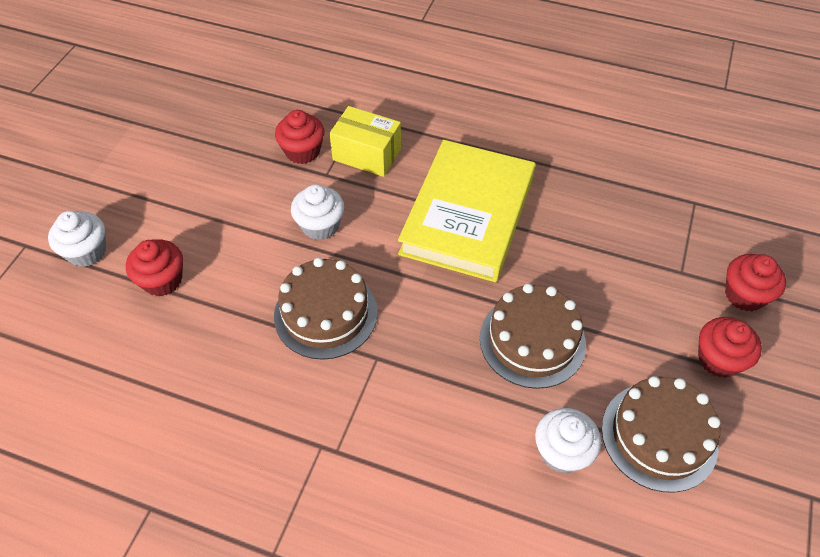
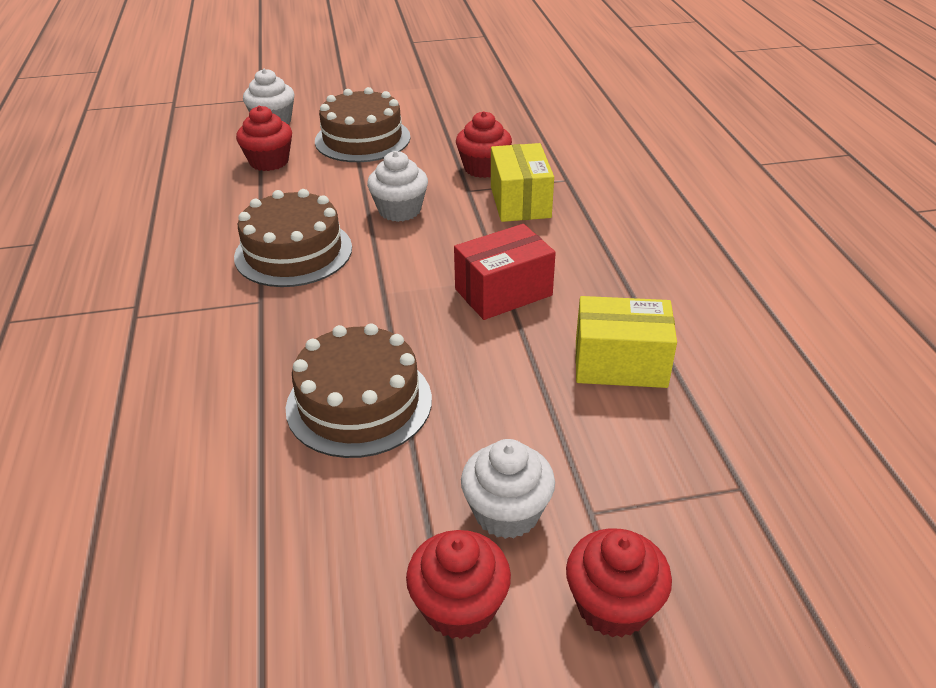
camera: 60 degrees right, 15 degrees down
yellow book [398,140,535,282] -> red box [454,224,556,320]
white cupcake [535,408,601,473] -> white cupcake moved to [461,439,555,539]
brown cake [602,376,720,493] -> brown cake moved to [315,87,410,162]
none -> yellow box [575,296,677,388]

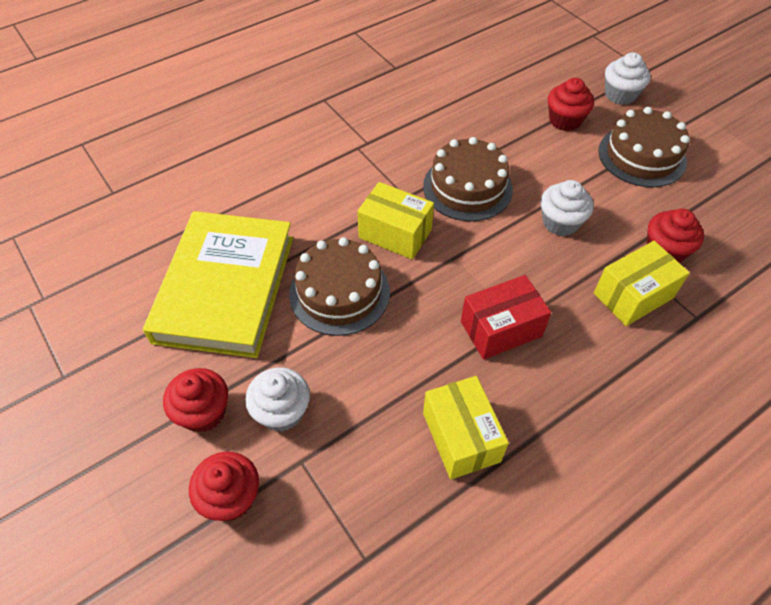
camera: 65 degrees right, 15 degrees up
red box [454,224,556,320] -> red box turned 60 degrees counterclockwise [461,275,551,360]
none -> yellow book [143,211,293,358]
none -> yellow box [357,182,434,260]

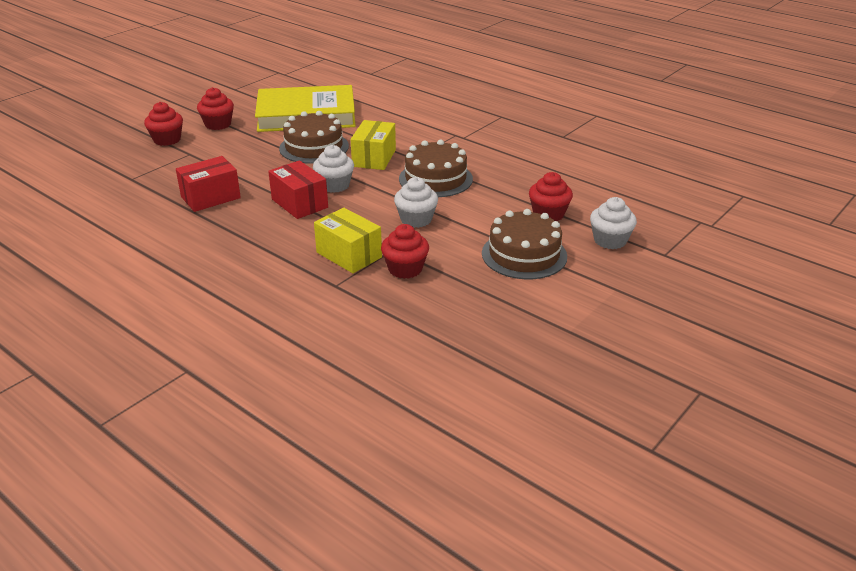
camera: 75 degrees right, 20 degrees down
white cupcake [245,367,310,432] -> white cupcake moved to [313,145,354,193]
yellow box [423,376,509,479] -> red box [176,156,241,212]

